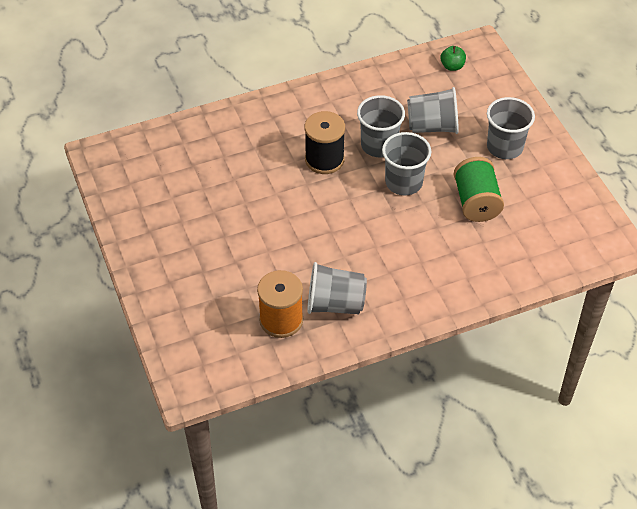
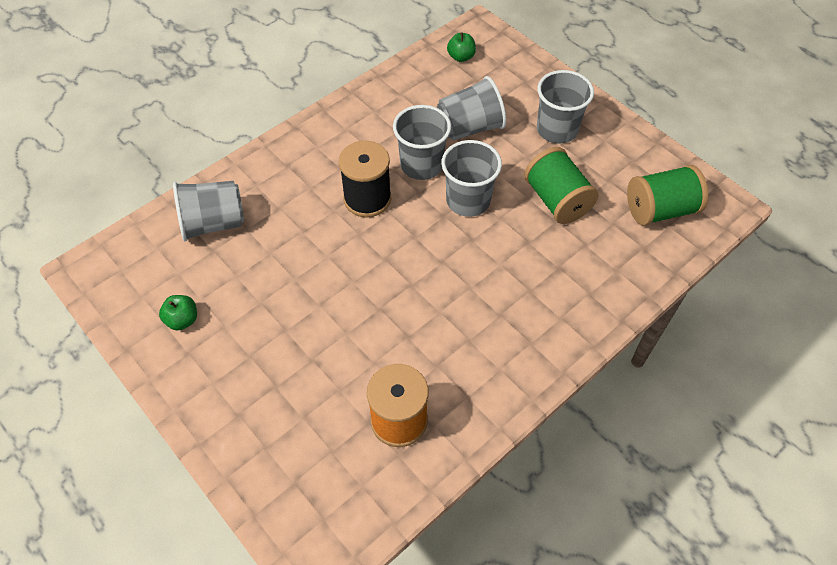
camera: 20 degrees left, 5 degrees up
grey cup [307,262,367,315] -> grey cup moved to [173,181,244,241]
none -> green apple [159,295,197,331]
none -> green spool [627,165,708,226]

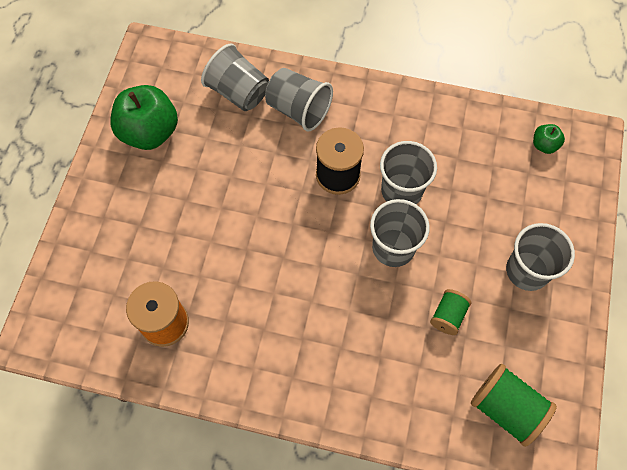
camera: 55 degrees right, 10 degrees up
green apple [159,295,197,331] -> green apple [110,85,178,150], size x2.15
grey cup [437,76,506,141] -> grey cup moved to [265,68,333,131]
green spool [524,147,598,224] -> green spool [430,289,472,335], size x0.59

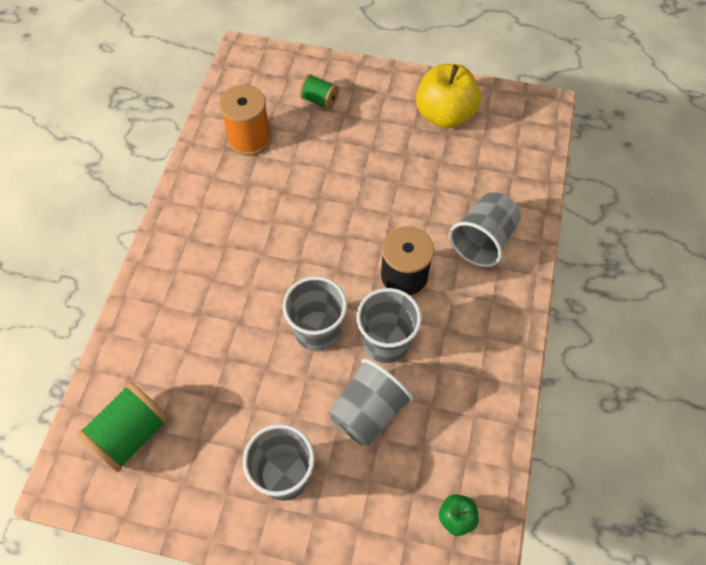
camera: 90 degrees right, 5 degrees down
green apple [110,85,178,150] -> yellow apple [416,64,481,128]
grey cup [201,44,269,111] -> grey cup moved to [329,359,413,446]
green spool [430,289,472,335] -> green spool moved to [299,74,339,110]

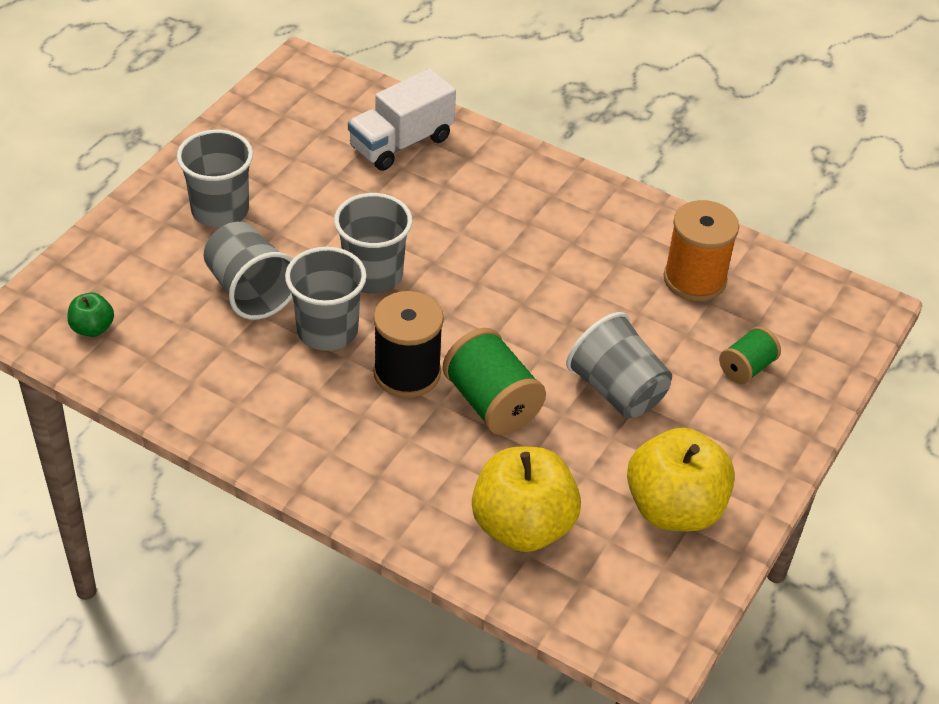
camera: 105 degrees right, 15 degrees down
green spool [77,382,169,472] -> green spool moved to [443,328,546,435]
grey cup [449,192,521,267] -> grey cup moved to [566,312,672,418]
none -> white truck [348,69,456,171]
none -> yellow apple [472,447,581,552]

